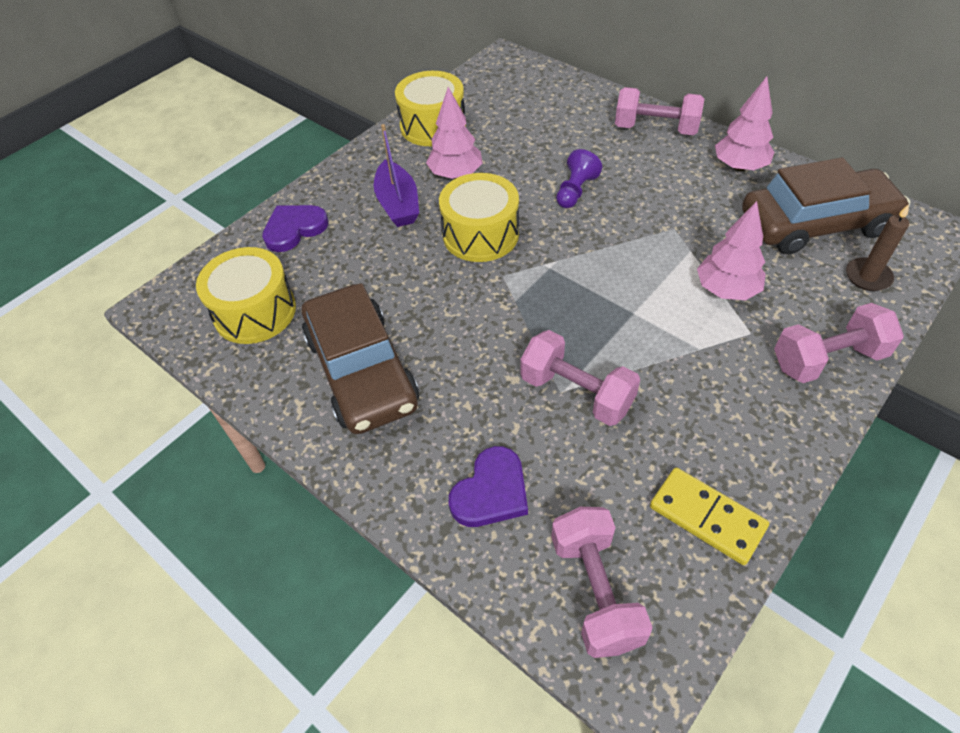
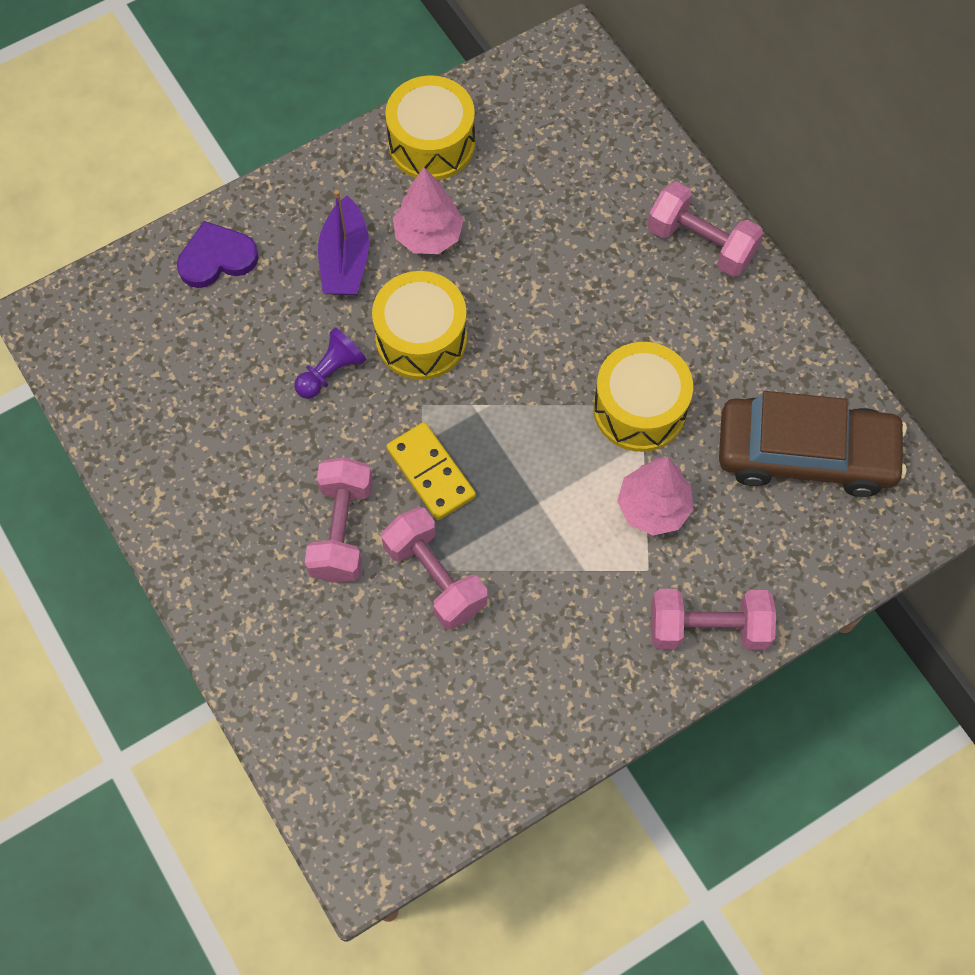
camera: 15 degrees right, 15 degrees up
yellow drum [196,247,296,344] -> yellow drum moved to [593,342,693,452]
brown car [302,283,419,434] -> none
purple heart [449,446,528,527] -> none
pink dumbbell [551,507,653,658] -> pink dumbbell moved to [305,457,373,583]
purple pawn [556,149,602,208] -> purple pawn moved to [294,327,367,399]
yellow domino [650,467,769,565] -> yellow domino moved to [386,422,476,520]
pink tree [715,76,774,171] -> none
brown candle [846,204,909,291] -> none

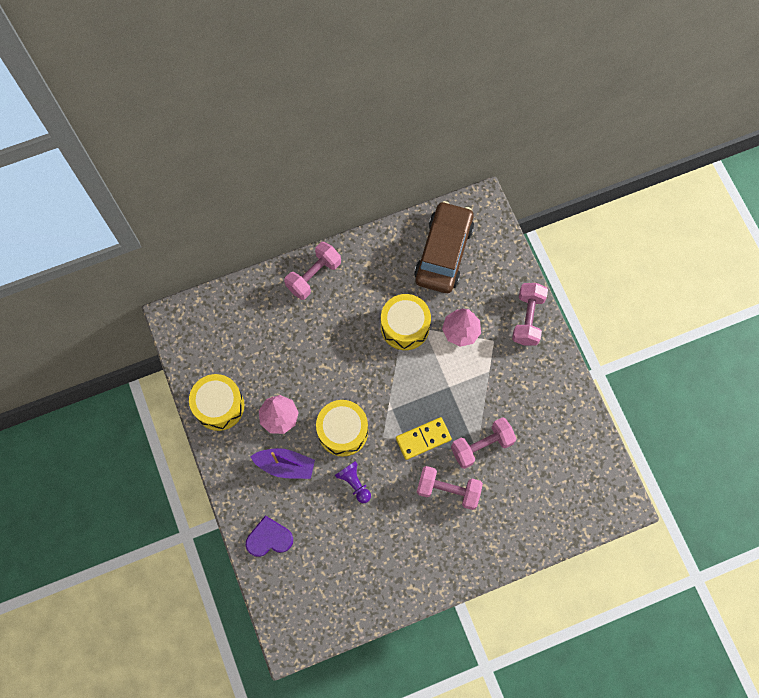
camera: 80 degrees left, 5 degrees up
purple heart [177,221,259,288] -> purple heart turned 90 degrees clockwise [246,516,293,557]

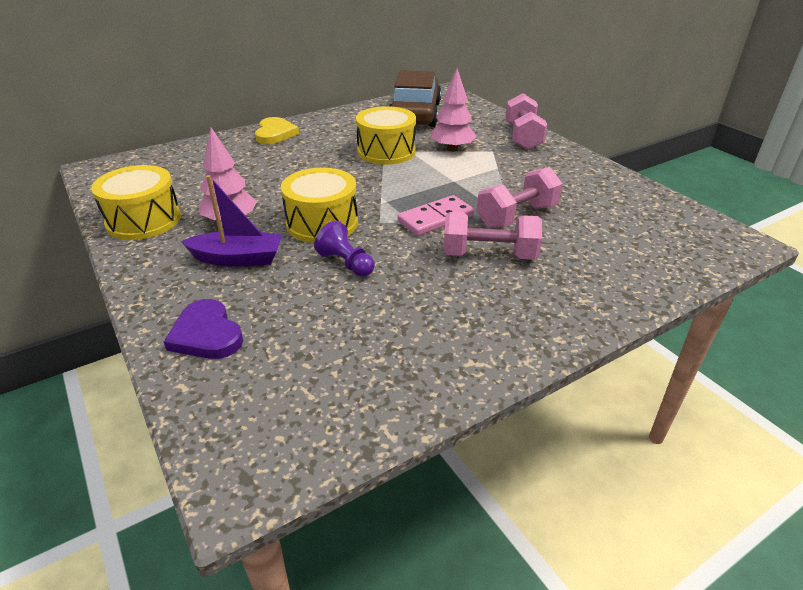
camera: 10 degrees left, 35 degrees down
purple heart [246,516,293,557] -> purple heart turned 105 degrees counterclockwise [164,299,243,359]
pink dumbbell [284,242,341,300] -> yellow heart [255,117,299,144]
yellow domino [396,417,452,460] -> pink domino [398,195,474,236]

